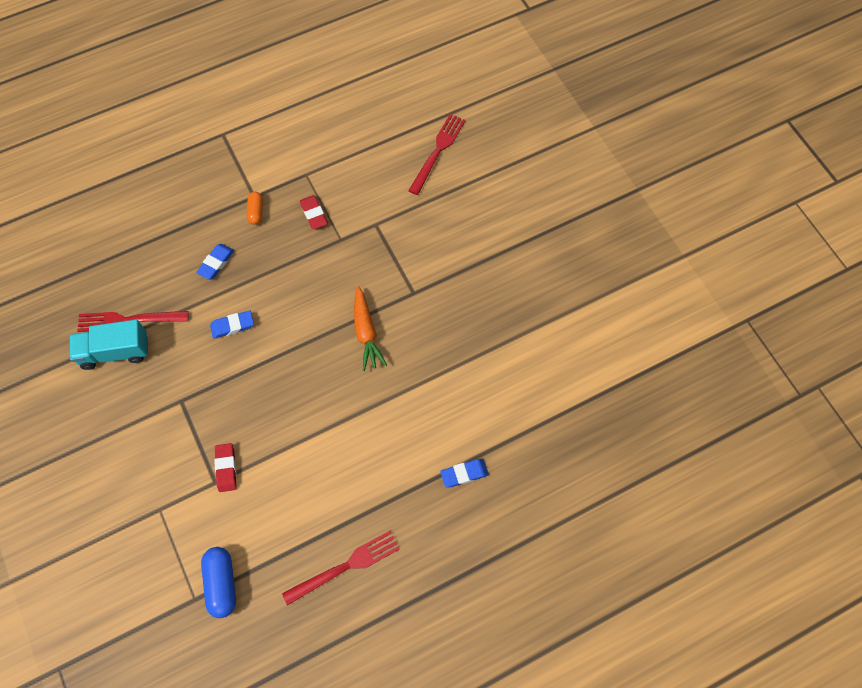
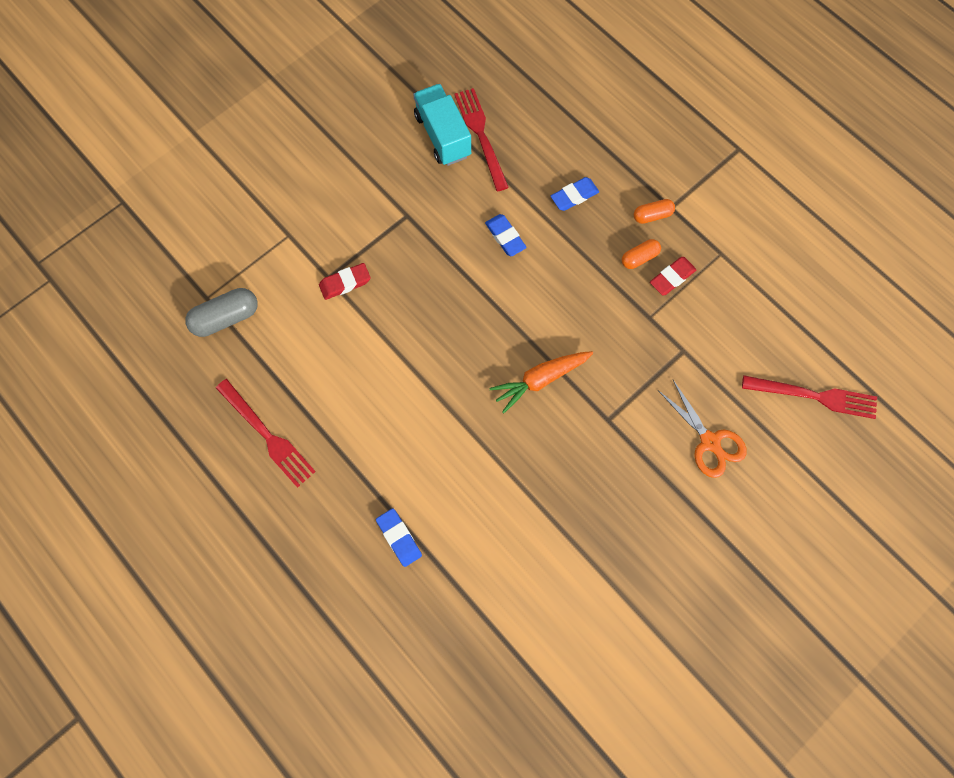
camera: 75 degrees right, 5 degrees up
blue eraser [196,244,234,280] -> blue eraser turned 45 degrees counterclockwise [551,177,599,211]
blue capsule [201,547,236,618] -> grey capsule [185,288,258,337]
none -> orange capsule [622,239,661,269]
none -> orange scissors [658,380,747,478]

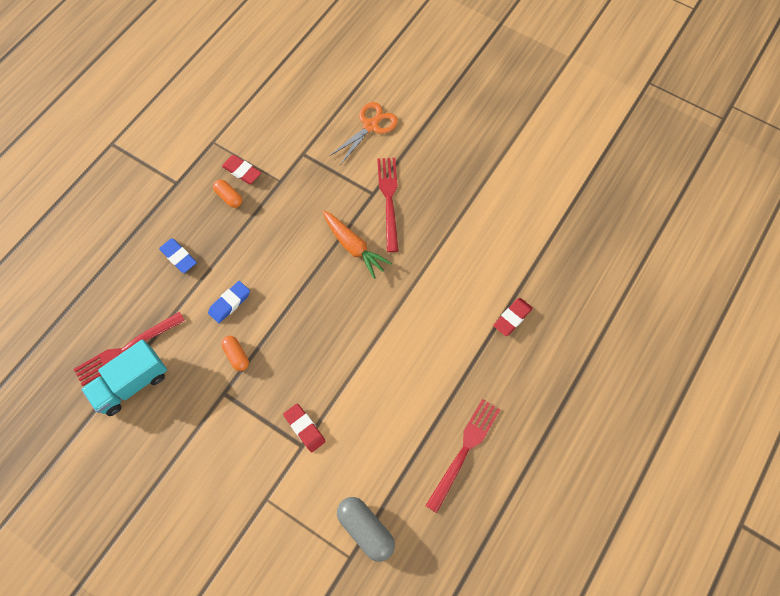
camera: 105 degrees left, 5 degrees down
blue eraser [376,508,422,567] -> red eraser [493,298,533,336]
orange capsule [634,199,675,224] -> orange capsule moved to [221,336,249,371]
red fork [742,375,877,419] -> red fork moved to [377,158,399,252]

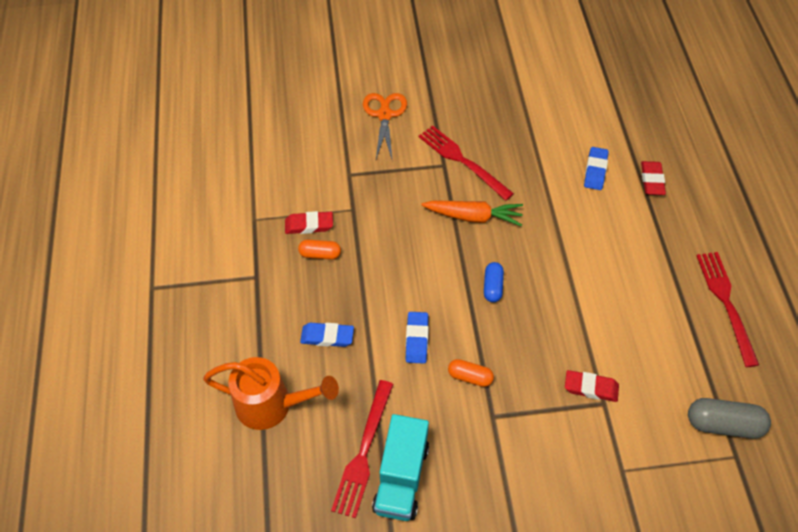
camera: 40 degrees left, 10 degrees down
none -> orange watering can [203,357,339,430]
none -> blue capsule [484,262,504,302]
none -> blue eraser [584,147,609,190]

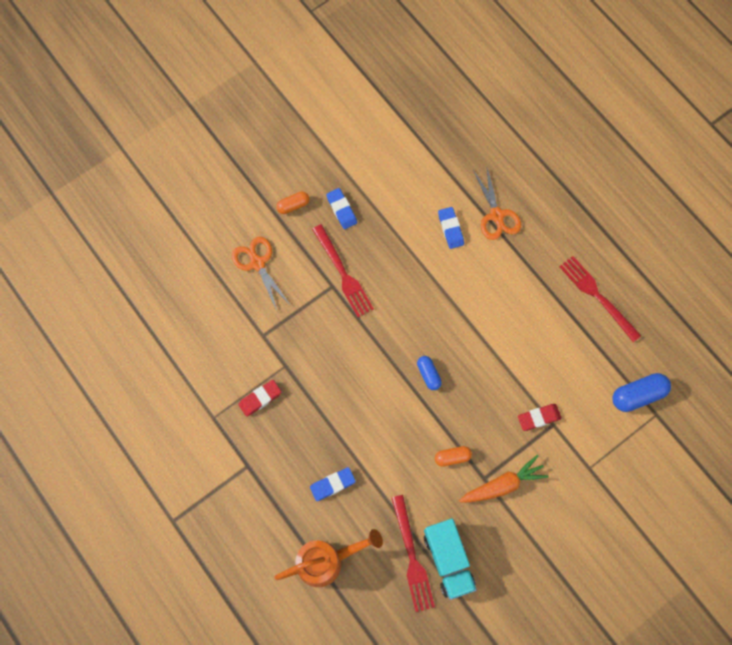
camera: 30 degrees left, 15 degrees up
orange capsule [298,240,341,260] -> orange capsule moved to [276,192,309,214]
blue eraser [406,312,429,364] -> blue eraser moved to [326,188,357,229]
red fork [419,125,514,201] -> red fork turned 135 degrees counterclockwise [312,224,374,317]
orange carrot [421,201,523,226] -> orange carrot moved to [459,455,548,503]
red eraser [641,161,666,195] -> orange scissors [473,168,521,240]
grey capsule [688,398,771,439] -> blue capsule [612,373,671,412]

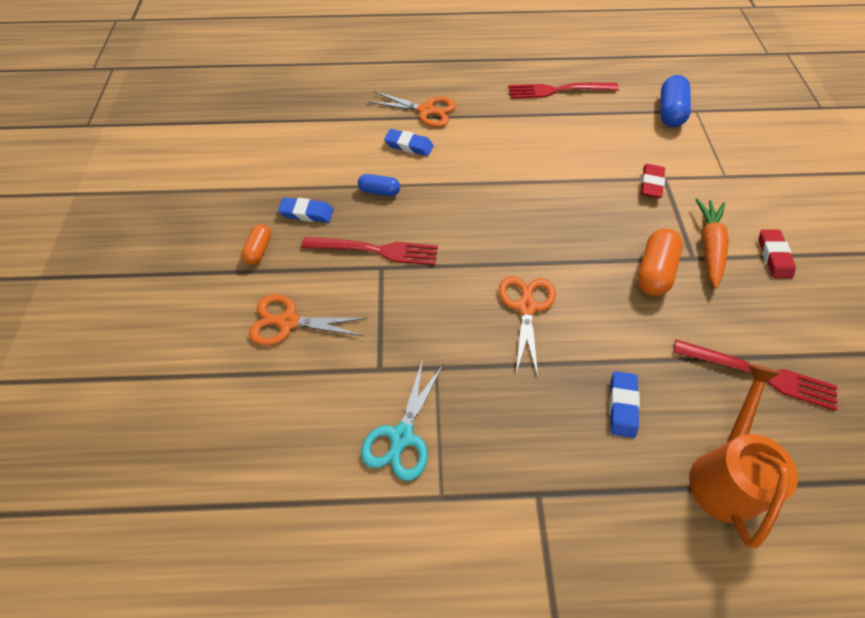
camera: 55 degrees left, 15 degrees down
red eraser [238,380,281,417] -> red eraser moved to [759,229,796,279]
blue capsule [417,356,442,390] -> blue capsule moved to [358,174,400,196]
turquoise truck [424,518,477,600] -> none
orange capsule [435,446,472,467] -> orange capsule [637,229,683,296], size x1.64
none -> turquoise scissors [361,359,443,481]
none -> orange scissors [499,276,556,377]

